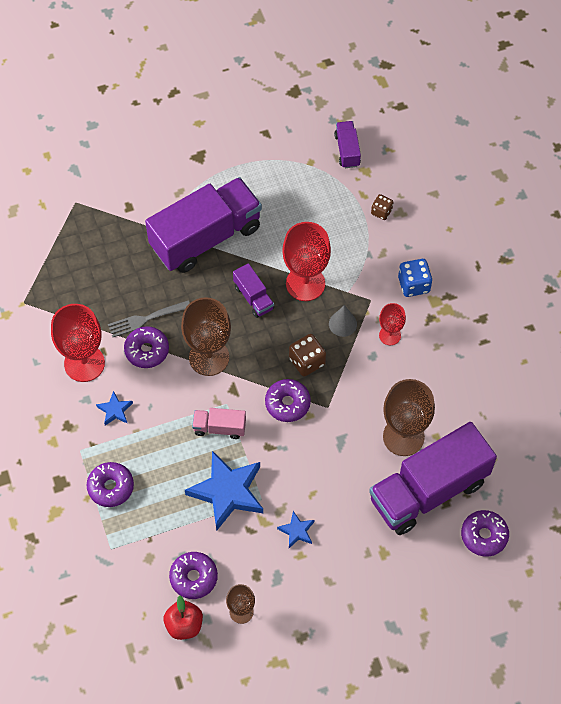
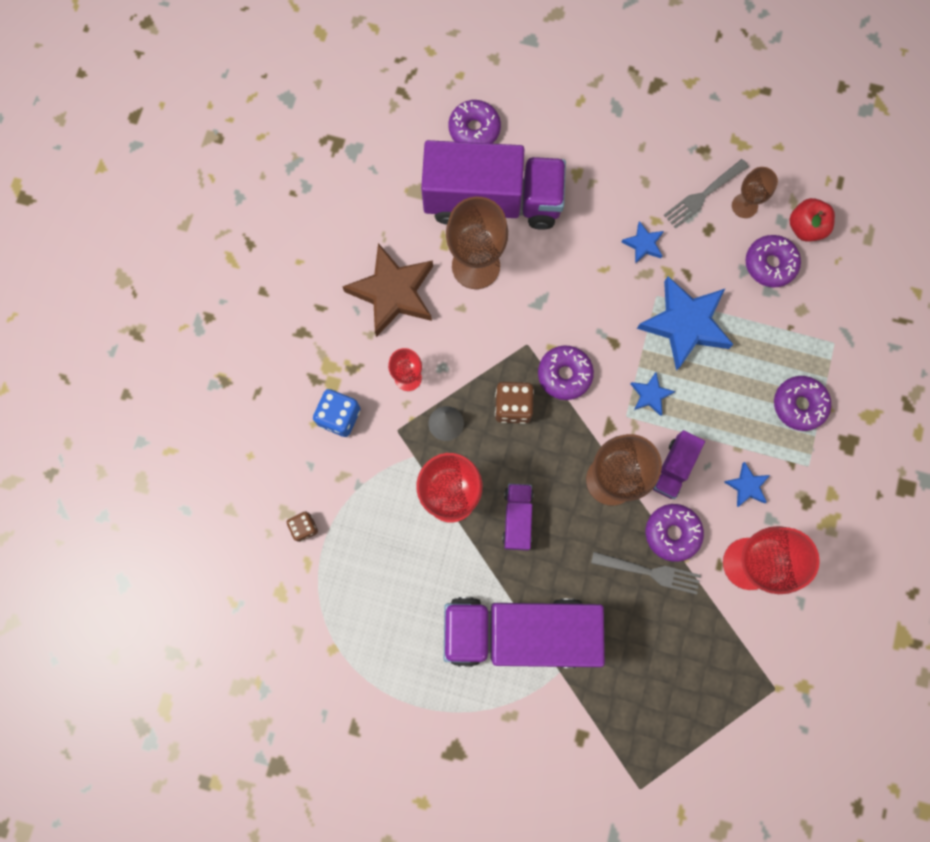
camera: 145 degrees left, 15 degrees up
pink truck [192,408,246,439] -> blue star [630,372,675,416]
purple truck [334,121,361,168] -> purple truck moved to [653,430,705,499]
none -> brown star [342,243,433,337]
none -> grey fork [664,159,749,228]

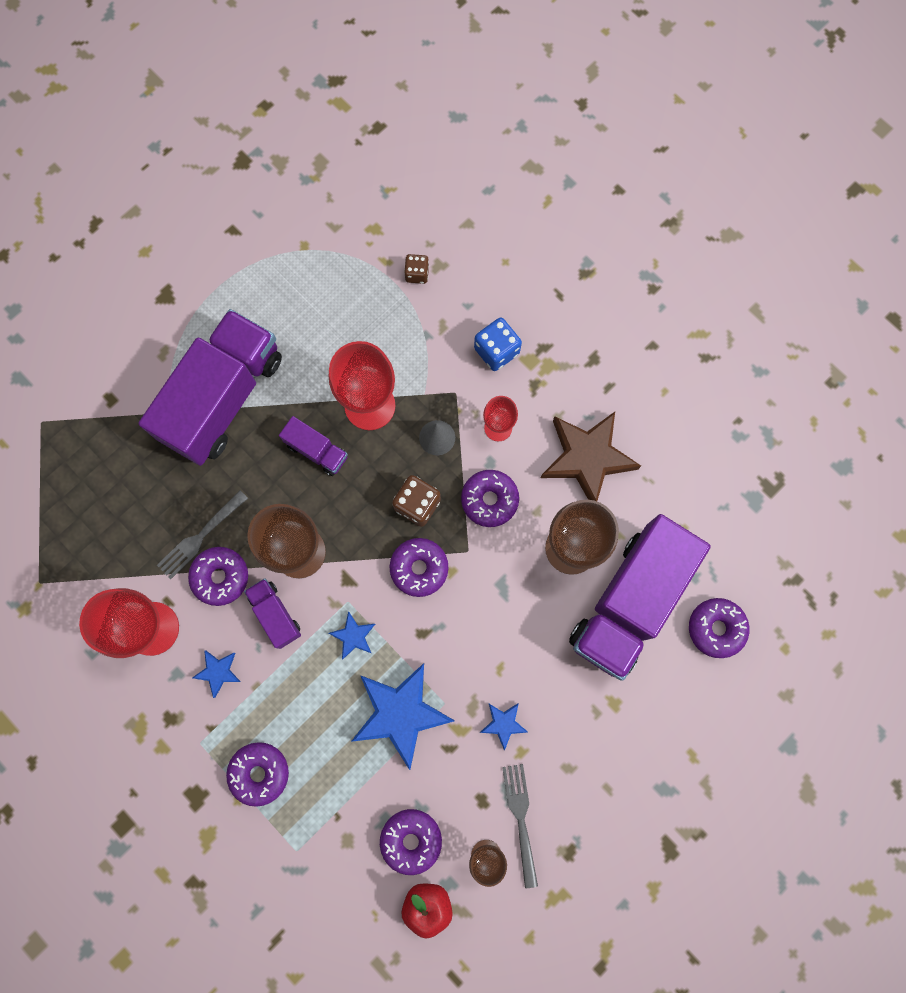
camera: 120 degrees right, 0 degrees up
none -> purple donut [461,470,519,527]

